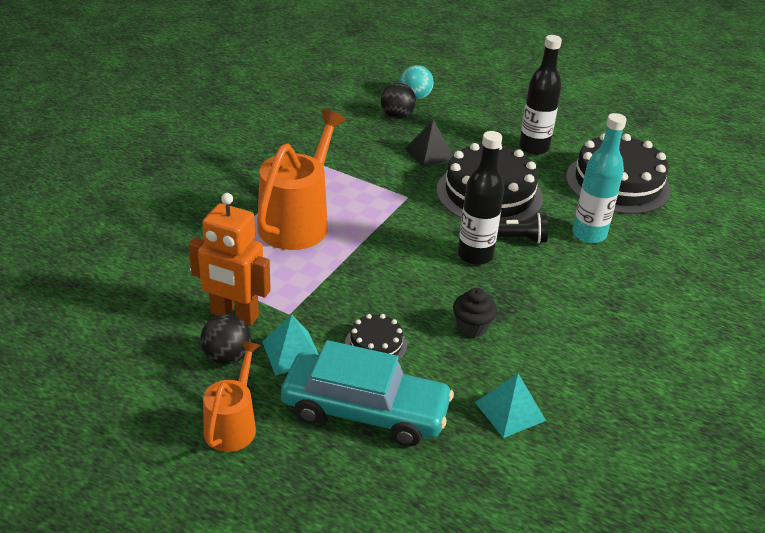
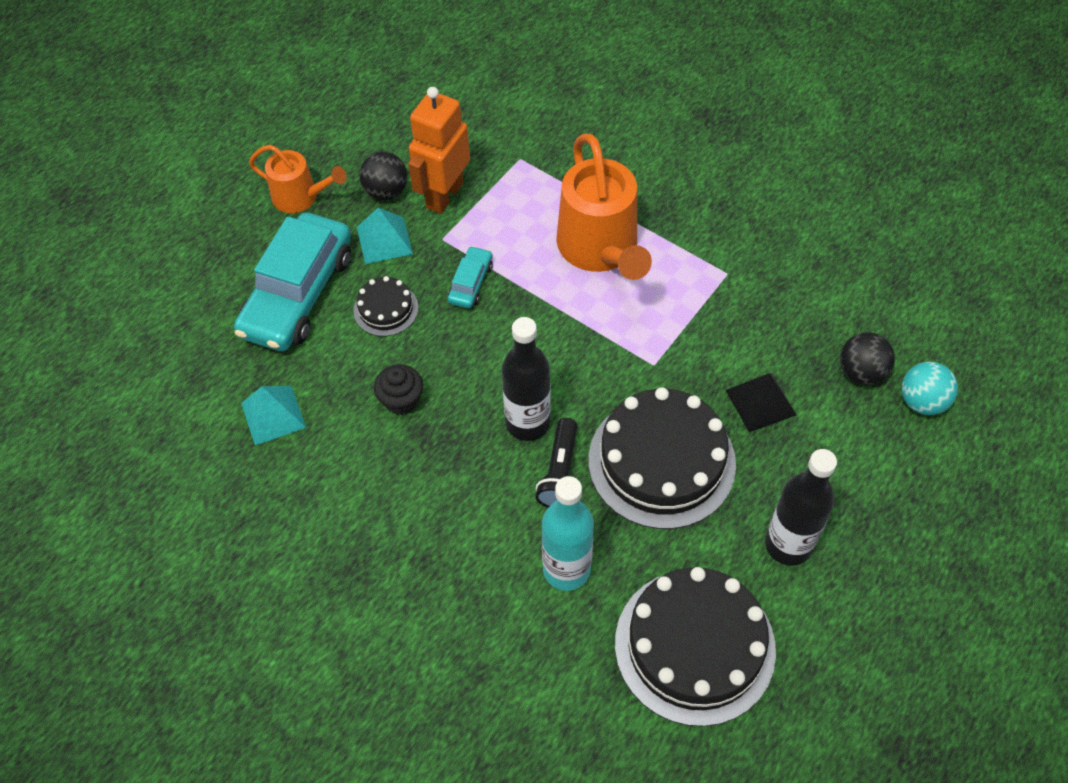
camera: 100 degrees right, 20 degrees up
orange watering can [257,109,346,250] -> orange watering can turned 45 degrees clockwise [556,134,652,280]
none -> turquoise car [448,246,493,309]

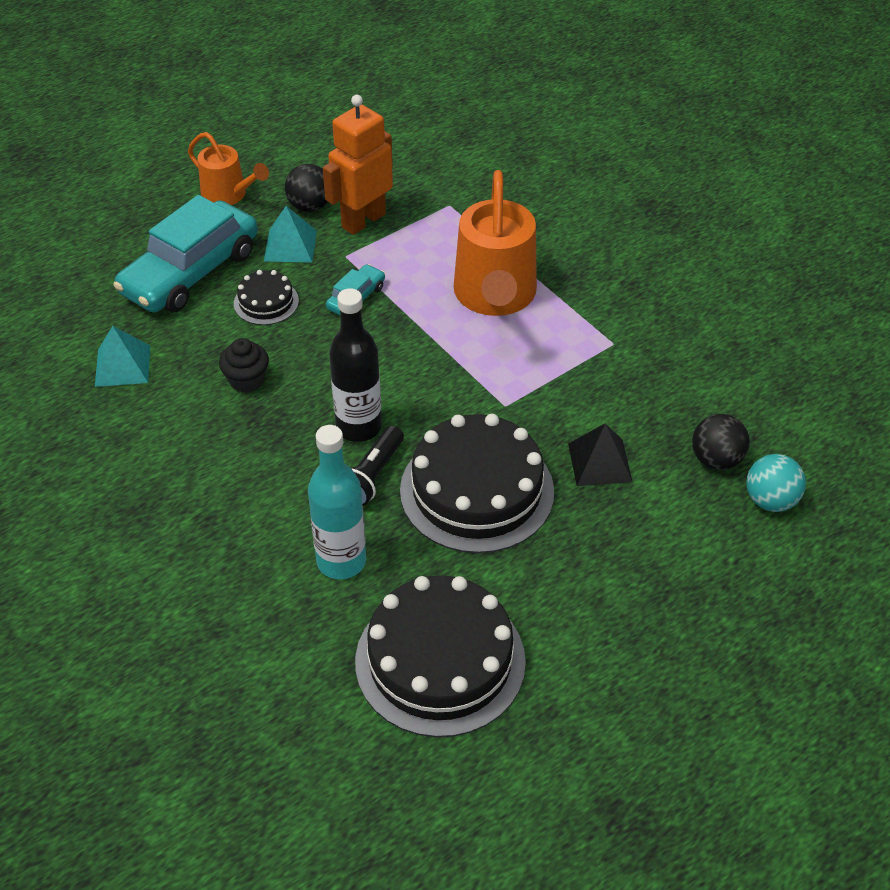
camera: 15 degrees right, 10 degrees down
black bottle [765,449,837,566] -> none

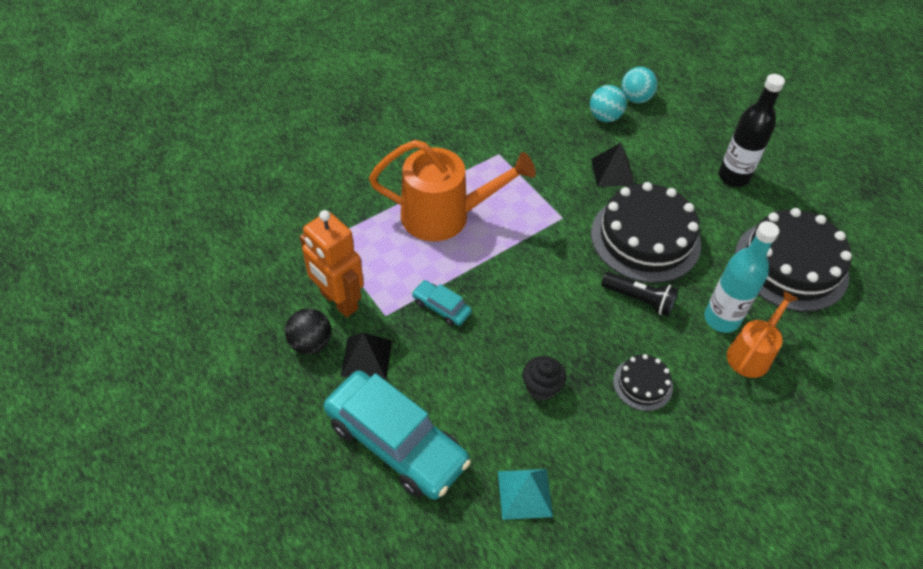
camera: 90 degrees left, 5 degrees up
orange watering can [188,132,269,205] -> orange watering can moved to [727,290,798,378]
black cake [234,270,299,325] -> black cake moved to [613,354,673,411]
turquoise pyramid [264,206,317,263] -> black pyramid [341,333,392,380]
black bottle [329,288,382,442] -> black bottle moved to [719,74,785,187]
black ball [692,414,750,470] -> turquoise ball [590,85,627,122]

